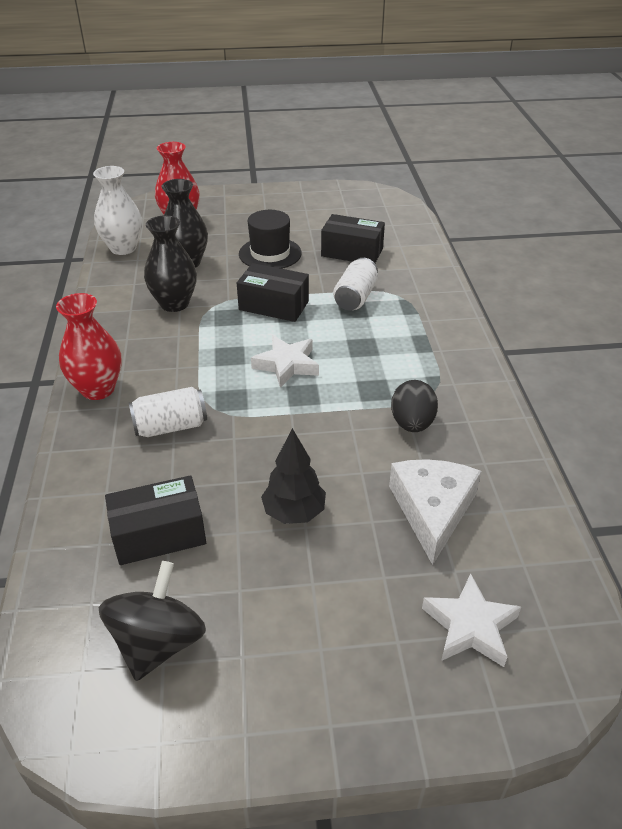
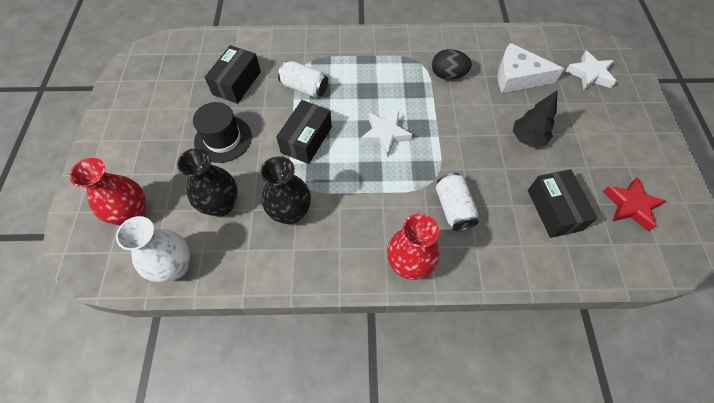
camera: 85 degrees left, 20 degrees up
black spinning top [99,561,206,681] -> red star [603,177,666,231]

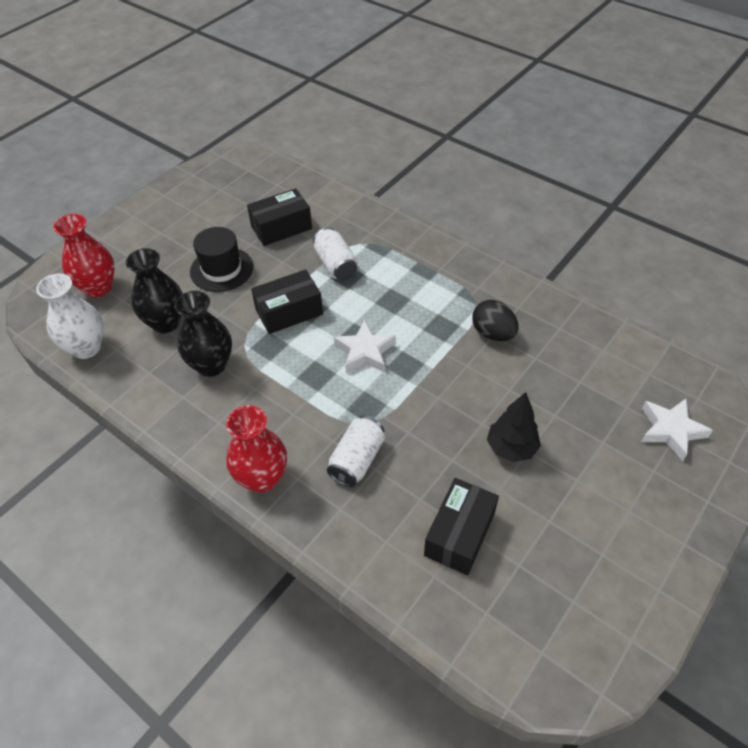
camera: 40 degrees right, 10 degrees down
white cheese [498,43,564,93] -> none
red star [603,177,666,231] -> none

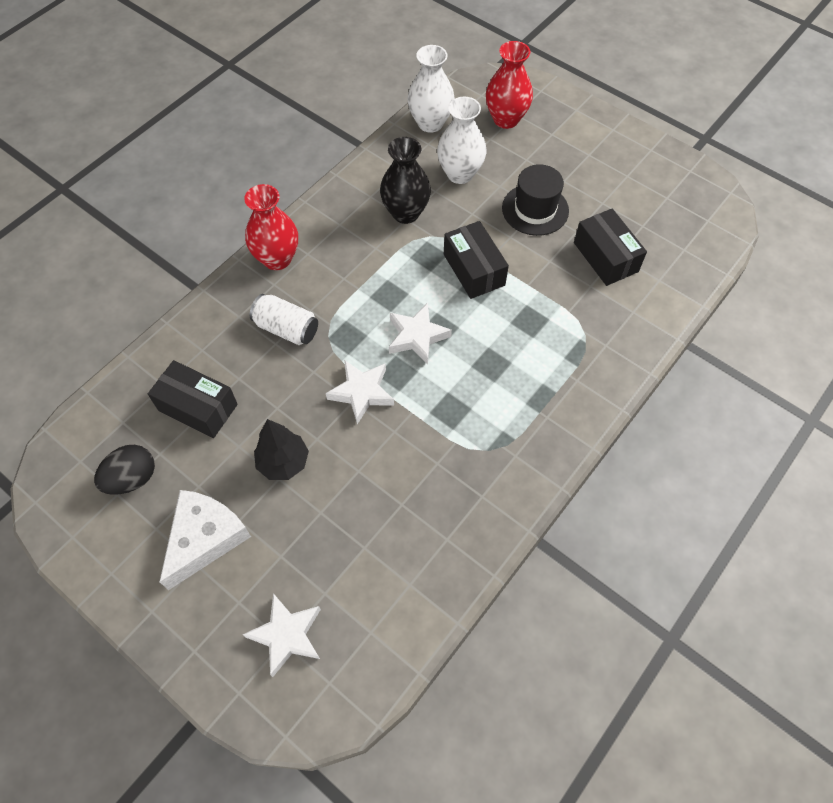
camera: 90 degrees right, 10 degrees up
black vase [126,248,183,333] -> white vase [437,97,487,184]
white can [313,228,358,280] -> none
black egg [472,300,519,341] -> black egg moved to [94,445,155,495]
none -> white cheese [159,490,251,590]
none -> white star [326,360,394,424]

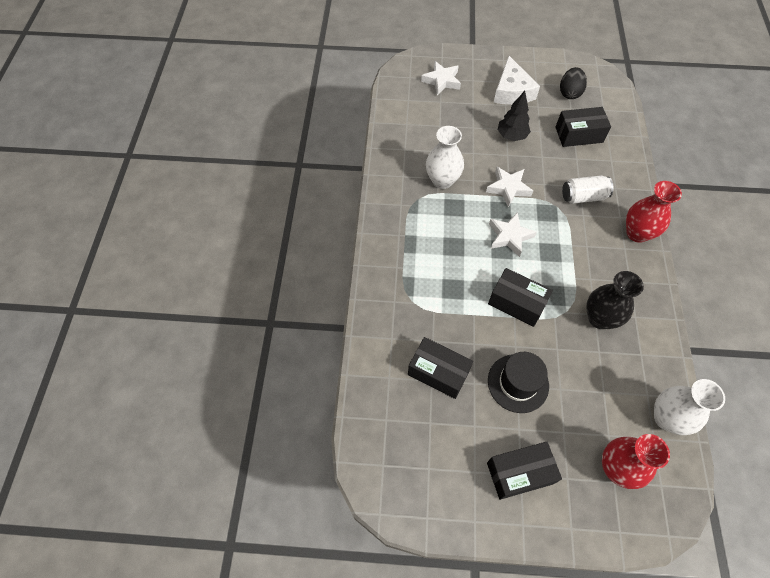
camera: 145 degrees right, 0 degrees up
white vase [437,97,487,184] -> white vase moved to [426,126,464,189]
none -> black box [487,442,562,500]

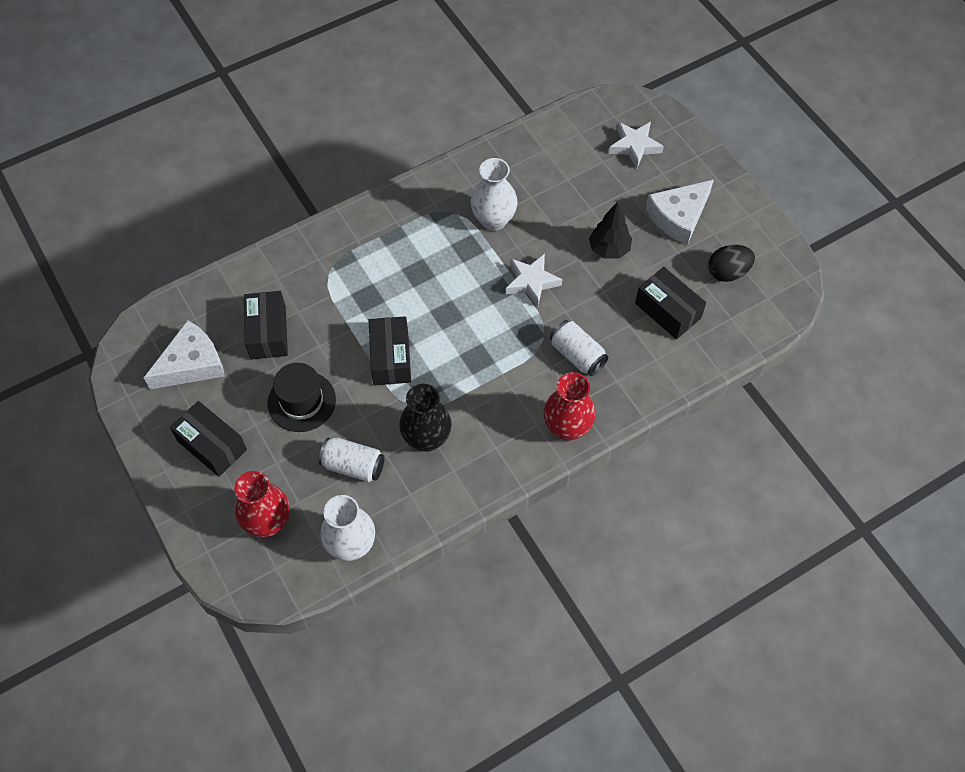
camera: 55 degrees right, 0 degrees up
white star [489,212,537,257] -> none
none -> white cheese [144,320,225,389]
none -> white can [319,437,385,482]

